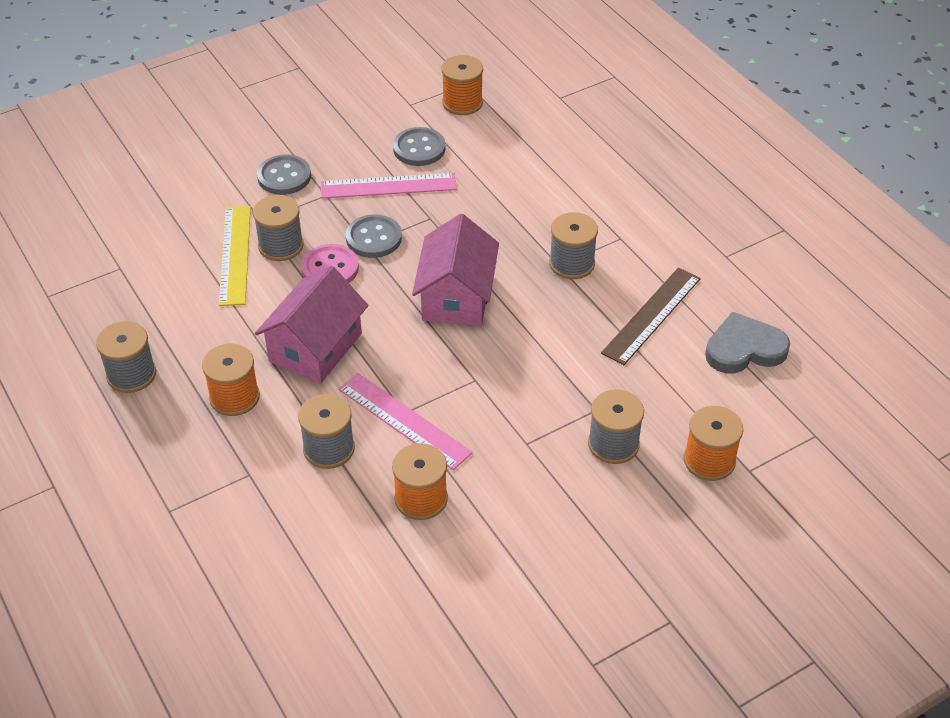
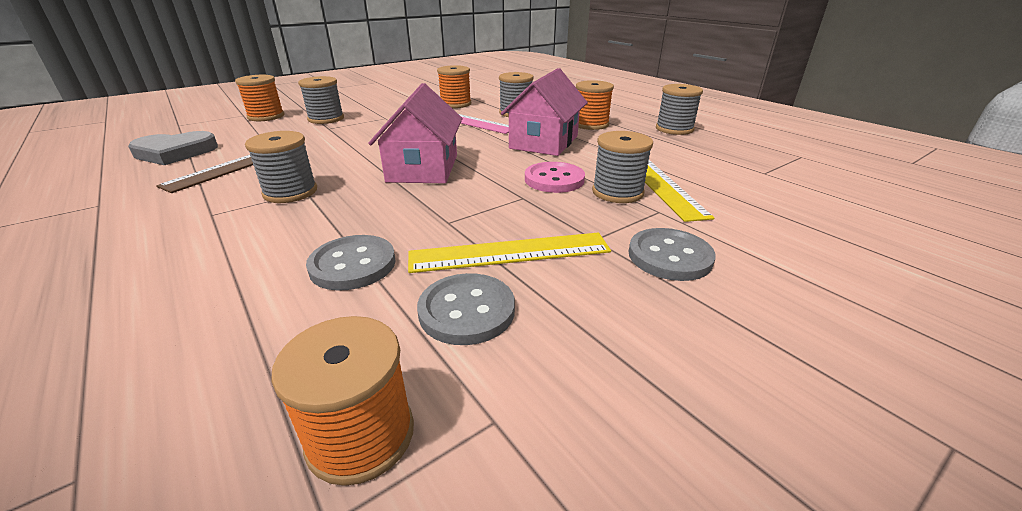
camera: 175 degrees right, 15 degrees down
pink ruler [321,173,457,199] -> yellow ruler [408,233,611,273]
grey button [346,214,402,258] -> grey button moved to [306,235,396,291]

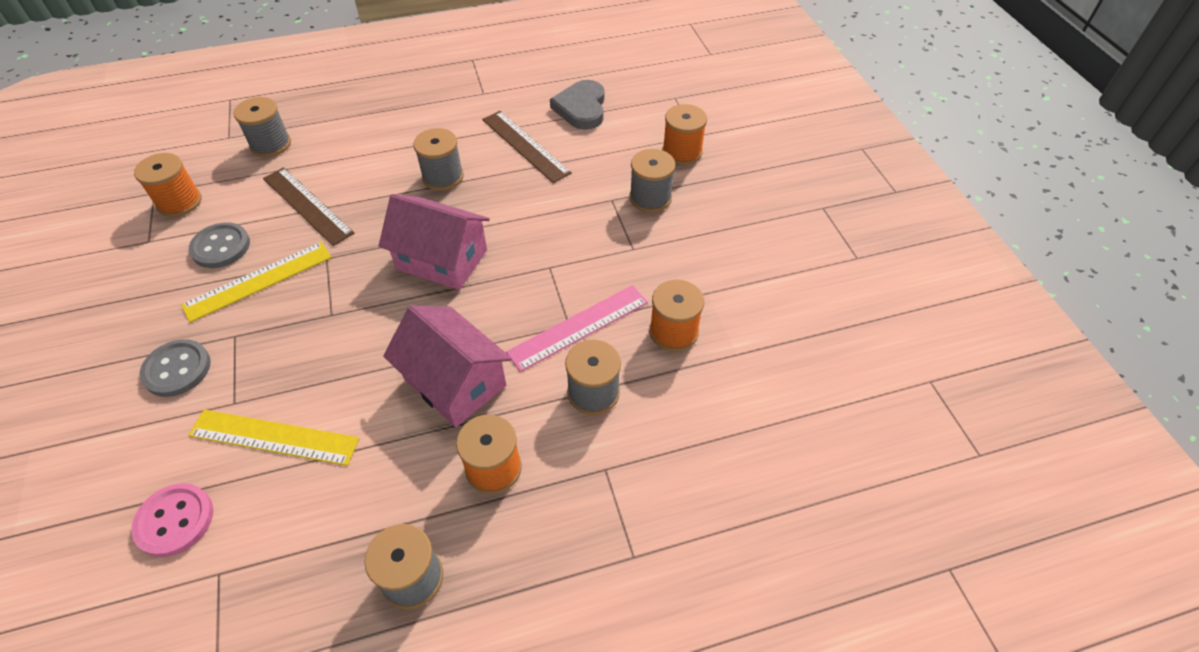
camera: 110 degrees right, 20 degrees up
grey button [306,235,396,291] -> brown ruler [263,167,354,246]
yellow ruler [408,233,611,273] -> yellow ruler turned 45 degrees clockwise [181,242,332,323]
pink button [525,162,585,193] -> pink button moved to [131,483,213,557]
grey spool [592,131,653,203] -> grey spool moved to [234,97,291,157]

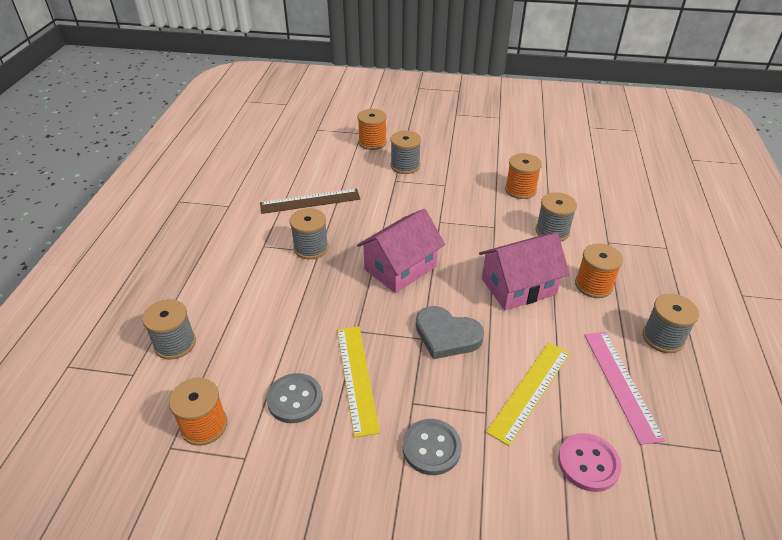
camera: 65 degrees left, 10 degrees down
brown ruler [263,167,354,246] -> none
pink ruler [506,285,648,372] -> pink ruler moved to [584,332,665,445]
grey heart [550,80,605,130] -> grey heart moved to [416,306,484,359]

